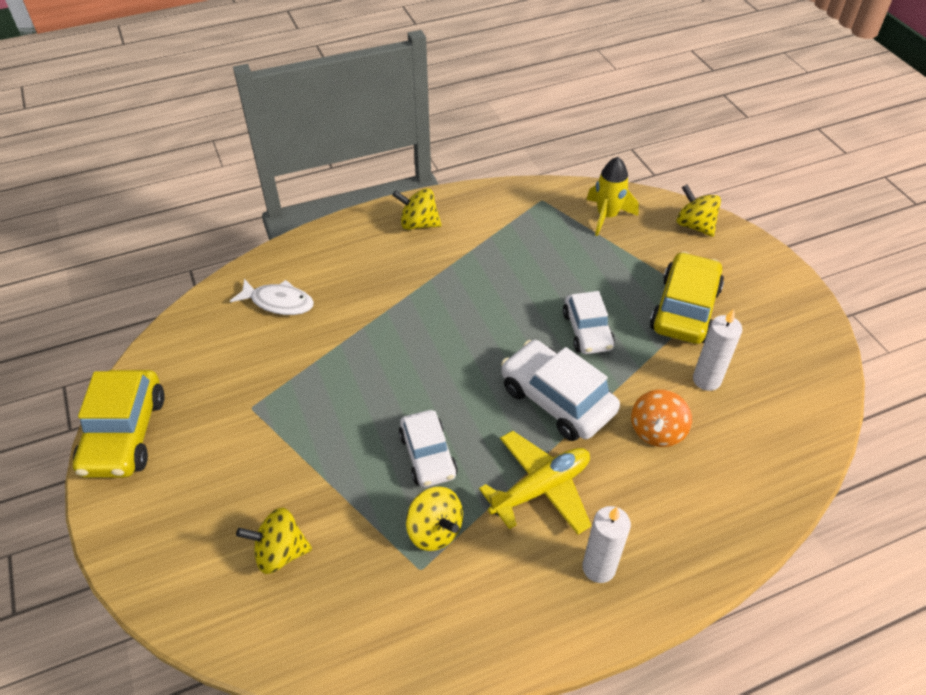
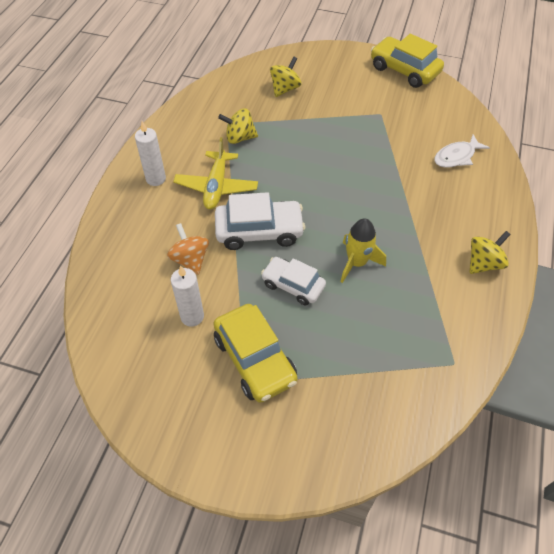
camera: 130 degrees right, 5 degrees up
white car [399,410,458,487] -> none
yellow rocket [587,157,639,236] -> yellow rocket moved to [340,218,386,283]
yellow spinning top [676,185,721,237] -> none

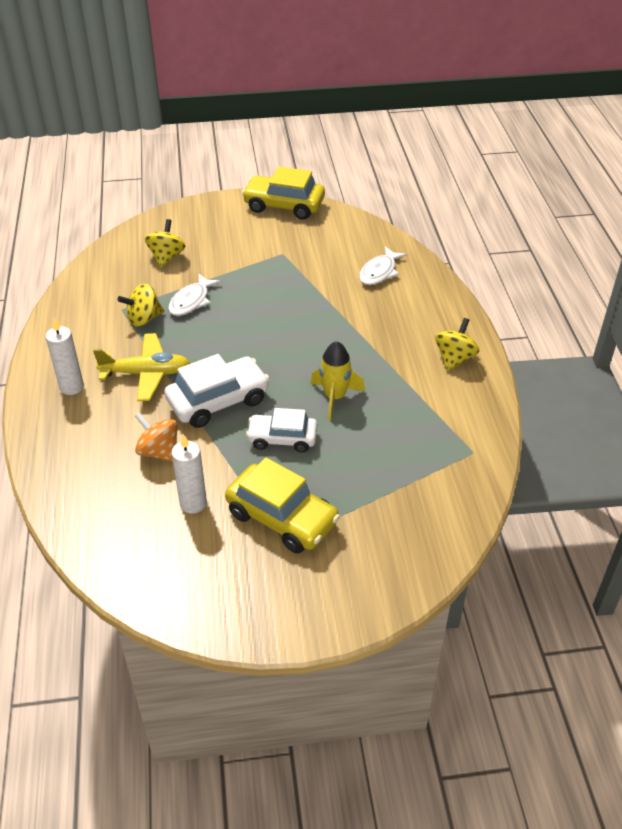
camera: 25 degrees left, 10 degrees down
yellow plane [173,137,258,210] -> yellow plane turned 75 degrees counterclockwise [93,333,190,401]
none -> white fish [168,274,221,316]

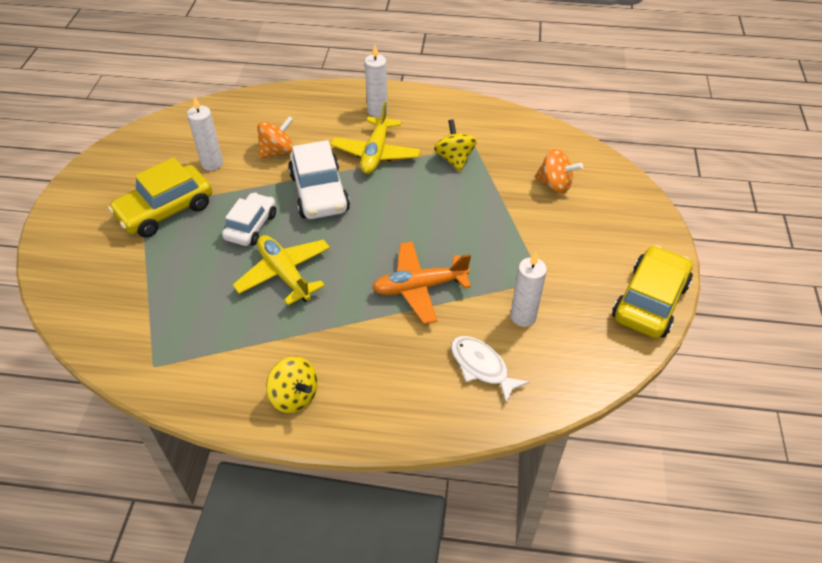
camera: 105 degrees right, 5 degrees up
yellow spinning top [145,219,185,268] -> orange spinning top [535,149,583,193]
white fish [168,274,221,316] -> none
yellow rocket [310,341,365,420] -> yellow plane [233,235,330,305]
none -> orange plane [372,241,471,324]
none -> white candle [510,252,547,327]

